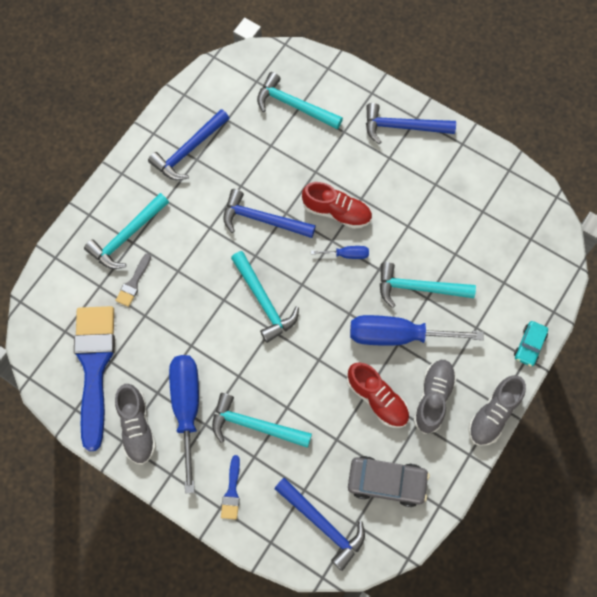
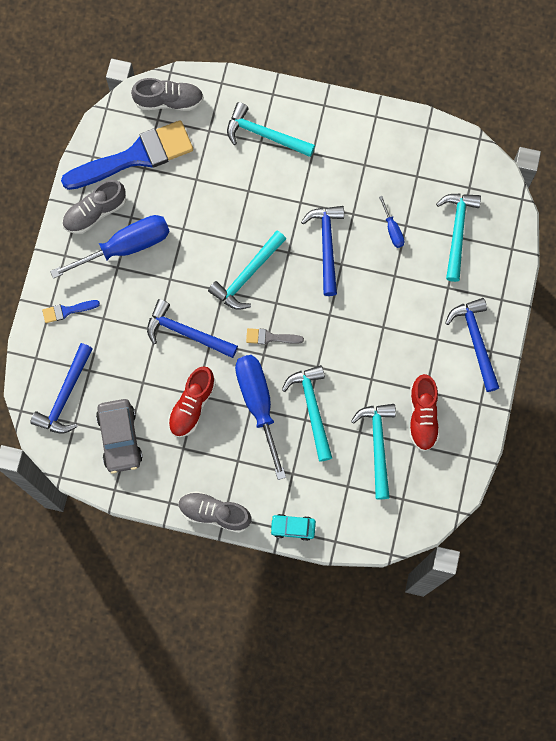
camera: 70 degrees right, 5 degrees up
grey brush [115,253,151,307] -> grey brush moved to [246,328,304,345]
blue hammer [148,109,230,180] -> blue hammer moved to [147,299,238,358]
turquoise hammer [212,393,312,448] -> turquoise hammer moved to [351,404,396,499]
red shoe [302,182,372,229] -> red shoe moved to [409,374,440,452]
blue screwdriver [311,246,369,259] -> blue screwdriver moved to [379,196,405,248]
grey shoe [413,360,457,434] -> grey shoe moved to [131,78,204,111]

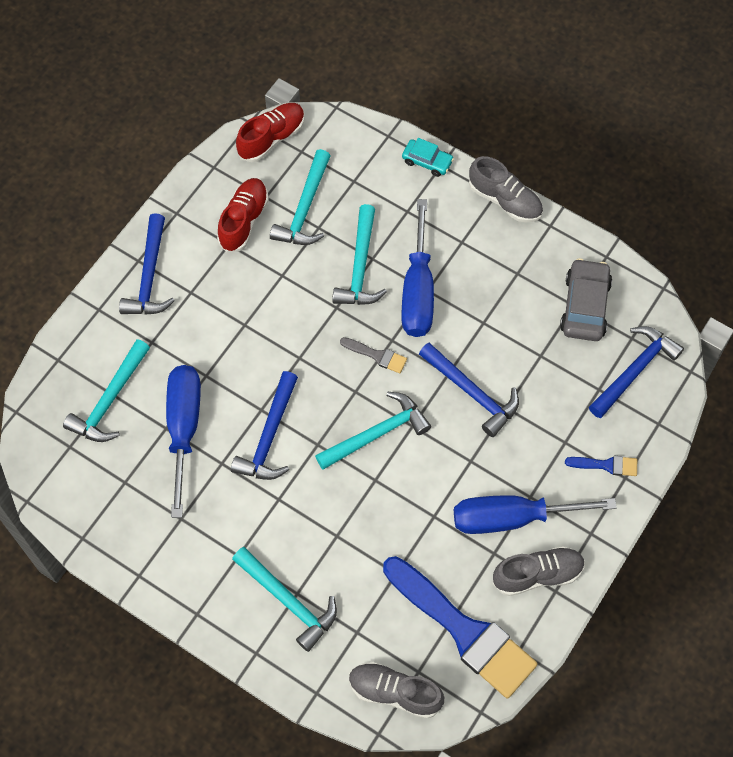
camera: 160 degrees left, 10 degrees down
blue brush [61,120,193,190] -> blue brush turned 135 degrees counterclockwise [383,556,538,698]
red shoe [168,366,216,437] -> red shoe moved to [236,103,305,162]
blue screwdriver [379,196,405,248] -> blue screwdriver [166,365,201,518], size x2.20

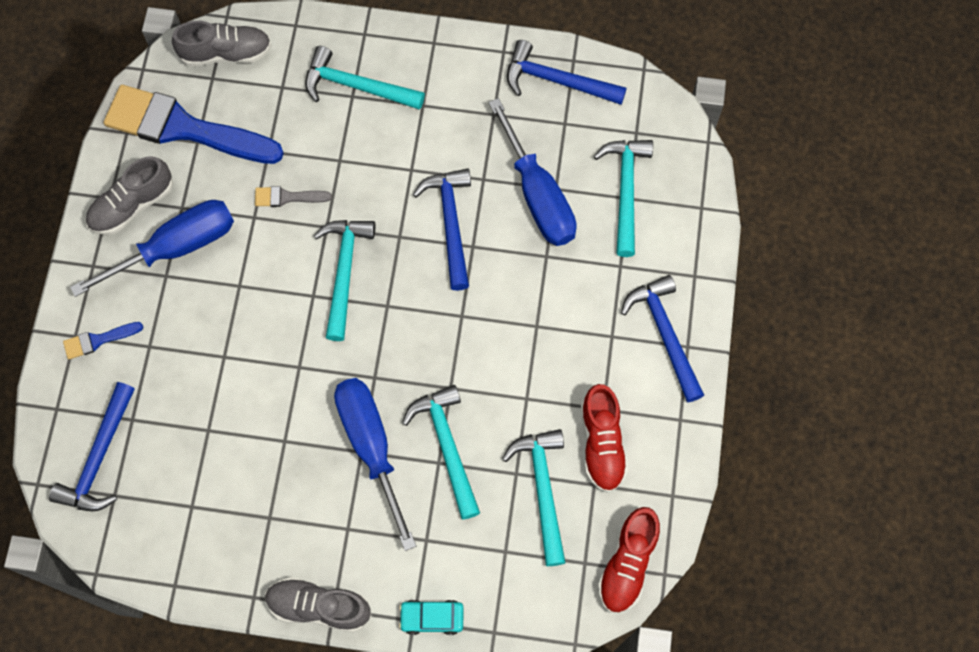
camera: 155 degrees right, 5 degrees up
turquoise hammer [315,392,431,470] -> turquoise hammer turned 150 degrees clockwise [314,220,375,341]
grey brush [340,337,407,373] -> grey brush moved to [255,186,332,207]
blue hammer [419,343,519,437] -> blue hammer moved to [507,40,627,105]
grey car [560,258,612,341] -> none

